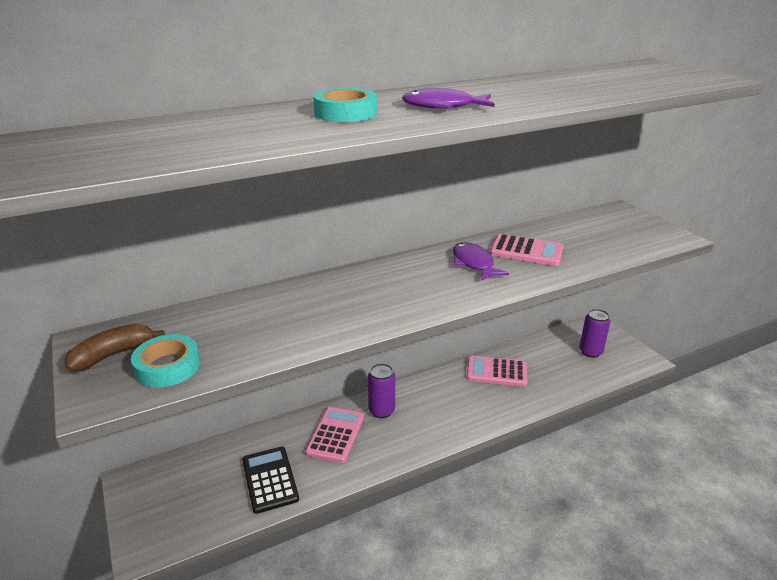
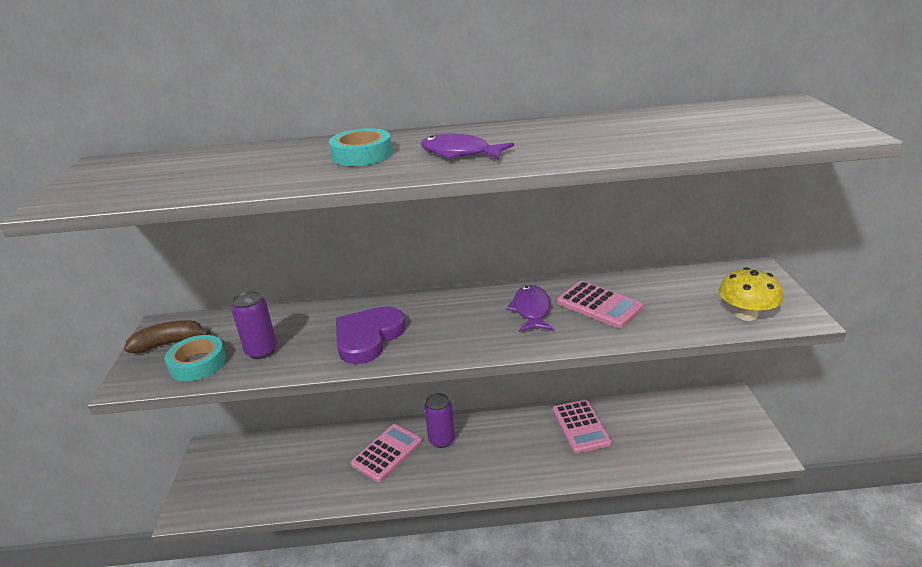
camera: 25 degrees right, 0 degrees up
black calculator [242,447,299,514] -> none
pink calculator [467,355,527,387] -> pink calculator turned 135 degrees counterclockwise [553,400,612,453]
purple can [579,309,610,358] -> purple can moved to [231,291,277,359]
none -> purple heart [336,306,406,364]
none -> yellow mushroom [719,267,783,321]

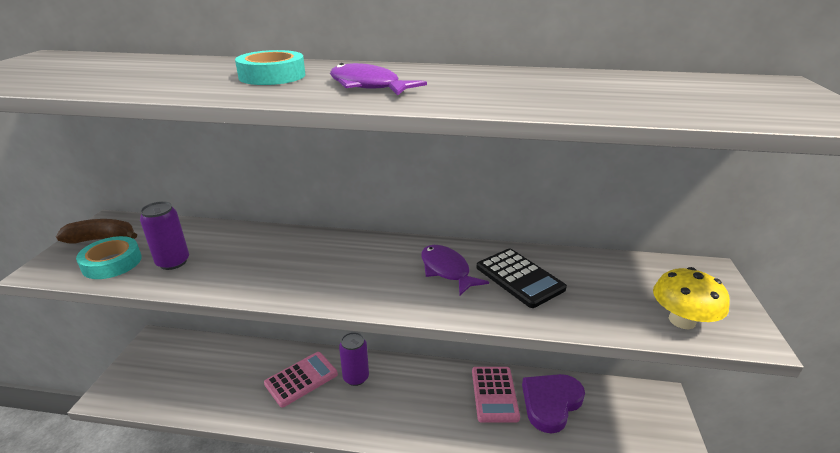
camera: 10 degrees right, 0 degrees up
purple heart [336,306,406,364] -> purple heart moved to [522,374,585,434]
purple fish [506,285,553,332] -> purple fish turned 45 degrees counterclockwise [421,245,489,295]
pink calculator [557,281,643,328] -> black calculator [476,249,567,308]

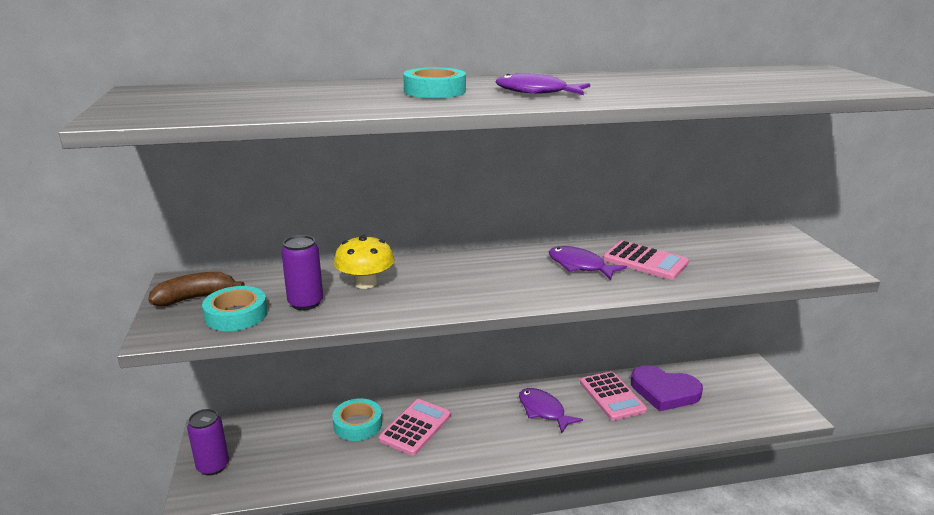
camera: 20 degrees left, 5 degrees down
purple can [339,332,369,386] -> purple can moved to [187,409,229,475]
black calculator [476,249,567,308] -> pink calculator [603,240,689,280]
purple heart [522,374,585,434] -> purple heart turned 90 degrees counterclockwise [631,365,703,411]
yellow mushroom [653,267,730,329] -> yellow mushroom moved to [334,235,394,289]
none -> turquoise tape [332,398,382,441]
none -> purple fish [519,388,583,433]

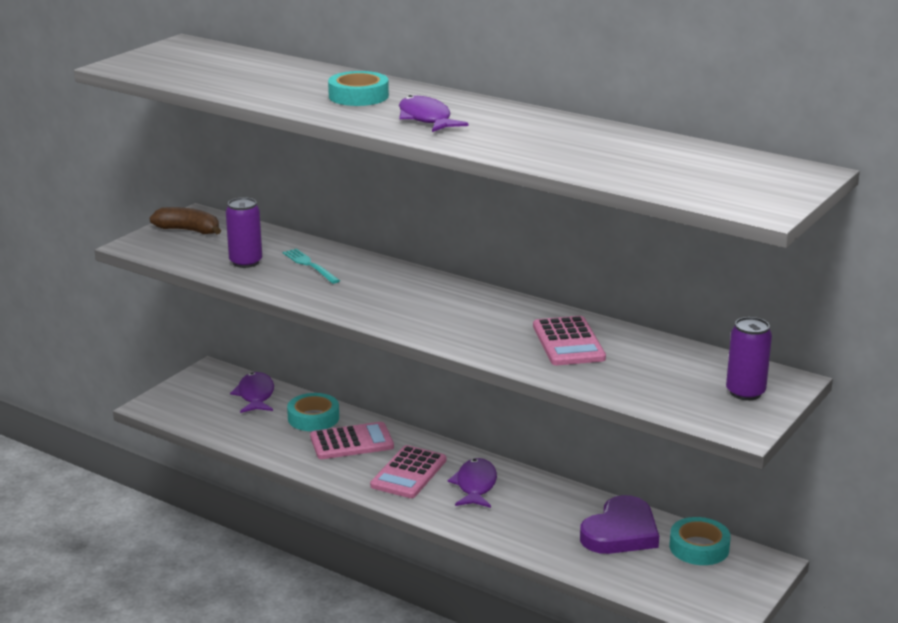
camera: 45 degrees right, 0 degrees up
purple can [187,409,229,475] -> purple can moved to [726,317,772,400]
turquoise tape [202,286,267,331] -> turquoise tape moved to [669,517,731,565]
yellow mushroom [334,235,394,289] -> turquoise fork [283,249,340,284]
purple fish [549,246,627,280] -> purple fish moved to [230,372,274,413]
pink calculator [580,371,647,421] -> pink calculator moved to [370,445,446,498]
purple heart [631,365,703,411] -> purple heart turned 120 degrees counterclockwise [580,495,659,554]

